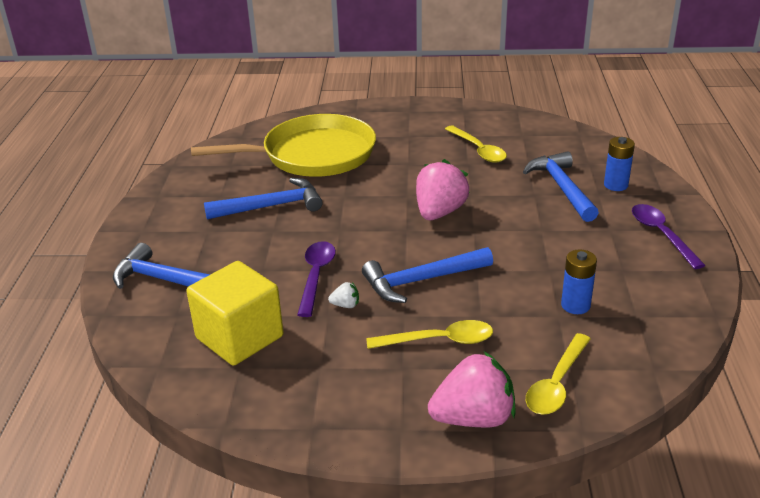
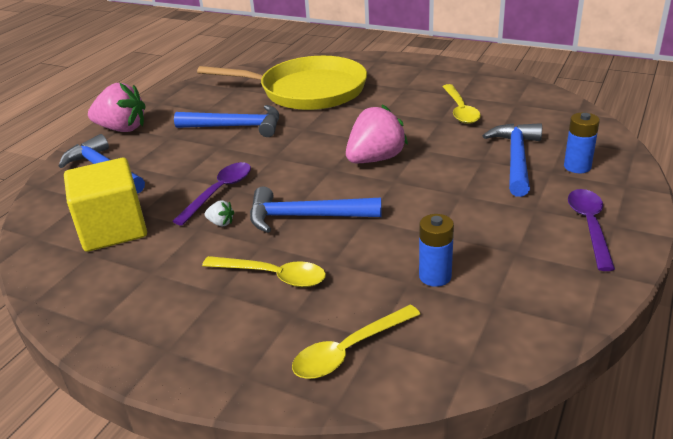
camera: 25 degrees right, 0 degrees up
pink strawberry [428,351,516,427] -> pink strawberry moved to [88,83,146,132]

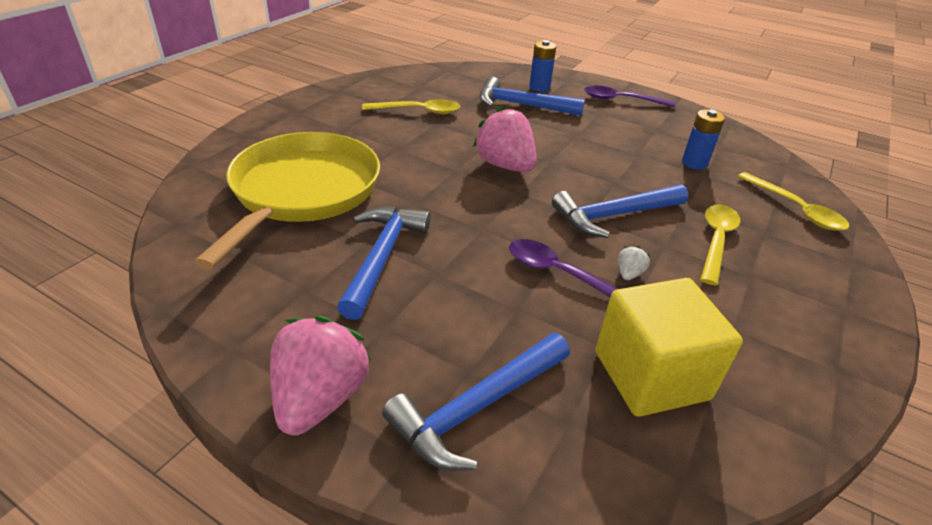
camera: 90 degrees left, 5 degrees up
blue hammer [250,187,382,233] -> blue hammer turned 60 degrees clockwise [552,184,688,238]

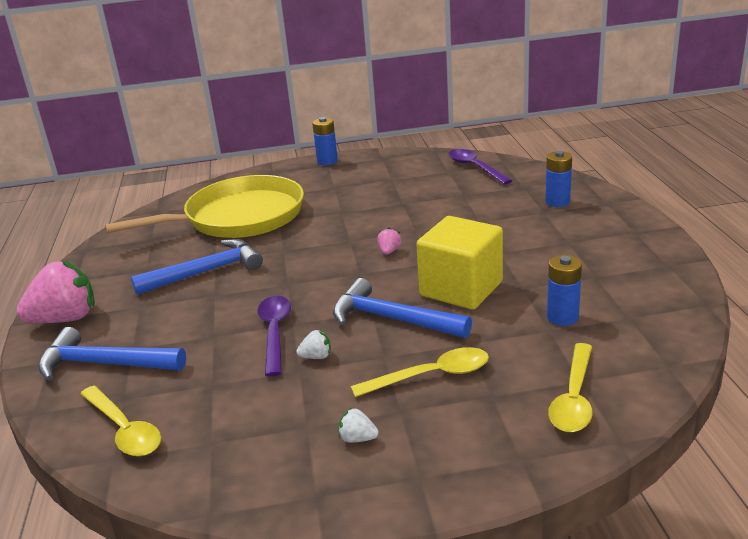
camera: 55 degrees right, 10 degrees down
yellow spoon [362,99,460,114] -> yellow spoon moved to [80,386,161,456]
pink strawberry [473,106,537,172] -> pink strawberry [378,228,401,255], size x0.42
blue hammer [480,77,585,116] -> none
purple spoon [584,86,676,108] -> purple spoon moved to [448,149,512,185]
yellow cube [595,278,743,417] -> yellow cube moved to [416,216,503,310]
none -> blue battery [312,117,338,165]
none -> white strawberry [338,407,379,443]

